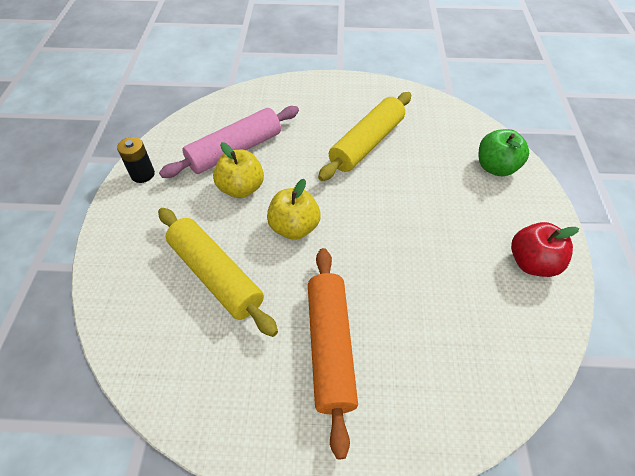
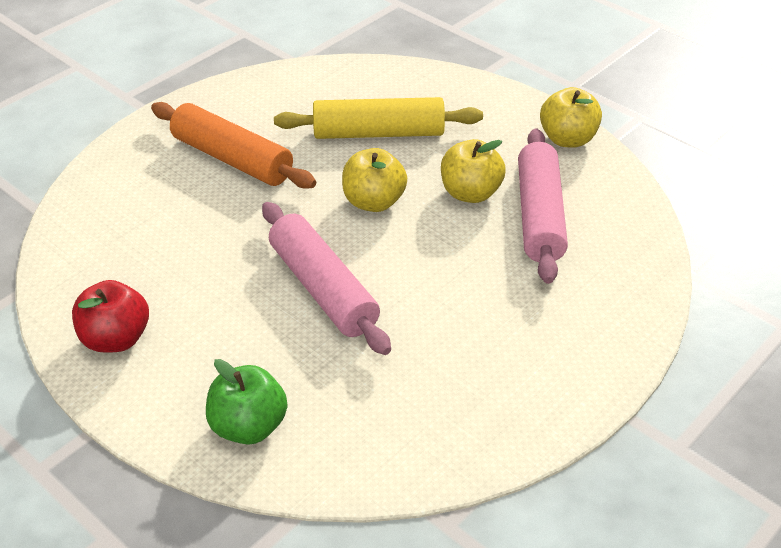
camera: 130 degrees right, 10 degrees down
black battery [117,137,155,183] -> yellow apple [540,87,602,148]
yellow rolling pin [318,92,411,181] -> none
none -> pink rolling pin [262,202,391,355]

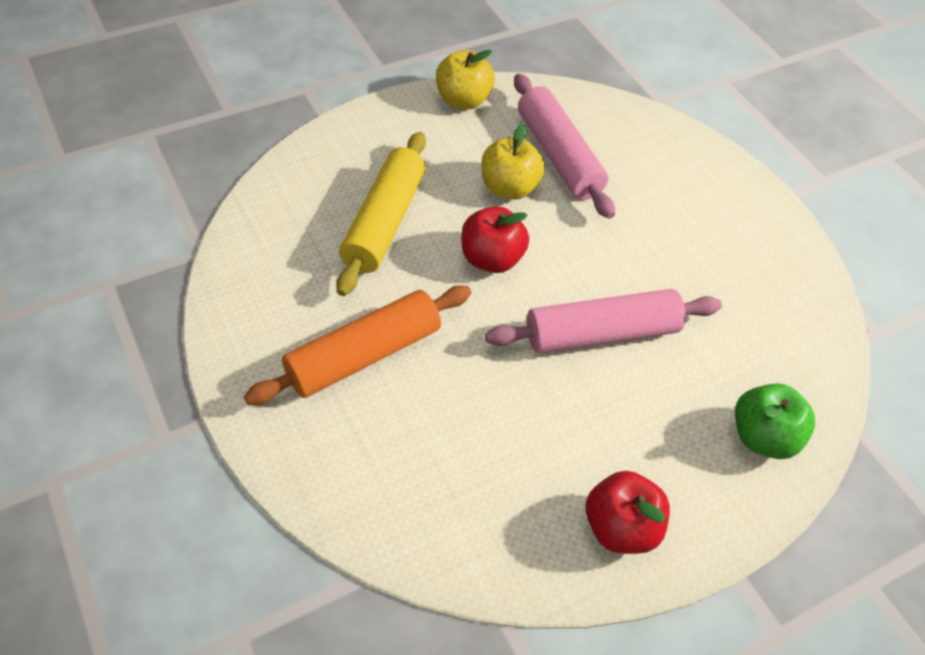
camera: 75 degrees left, 10 degrees up
yellow apple [342,148,407,212] -> red apple [462,206,529,273]
pink rolling pin [518,128,568,284] -> pink rolling pin turned 45 degrees clockwise [514,74,615,219]

